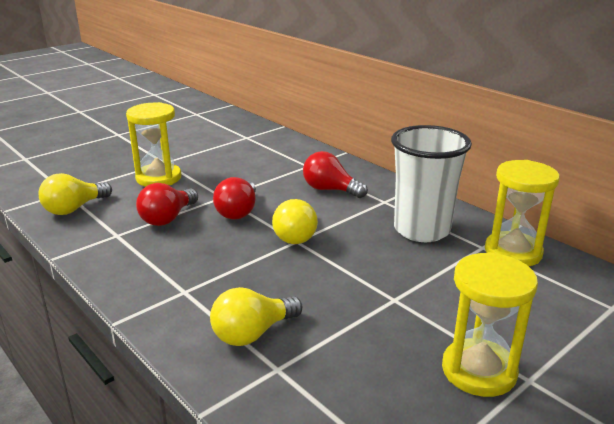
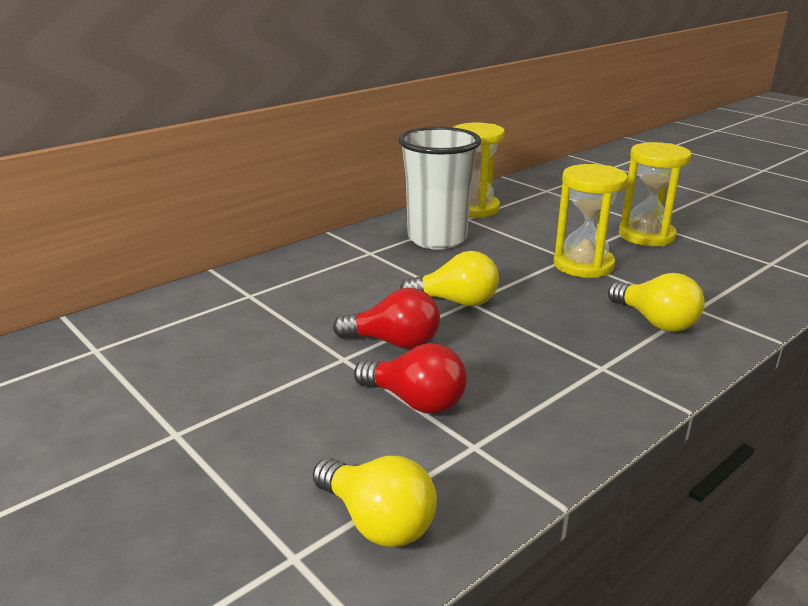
camera: 90 degrees left, 0 degrees up
yellow hourglass [126,102,181,187] -> yellow hourglass moved to [553,164,628,278]
red light bulb [303,151,368,198] -> none

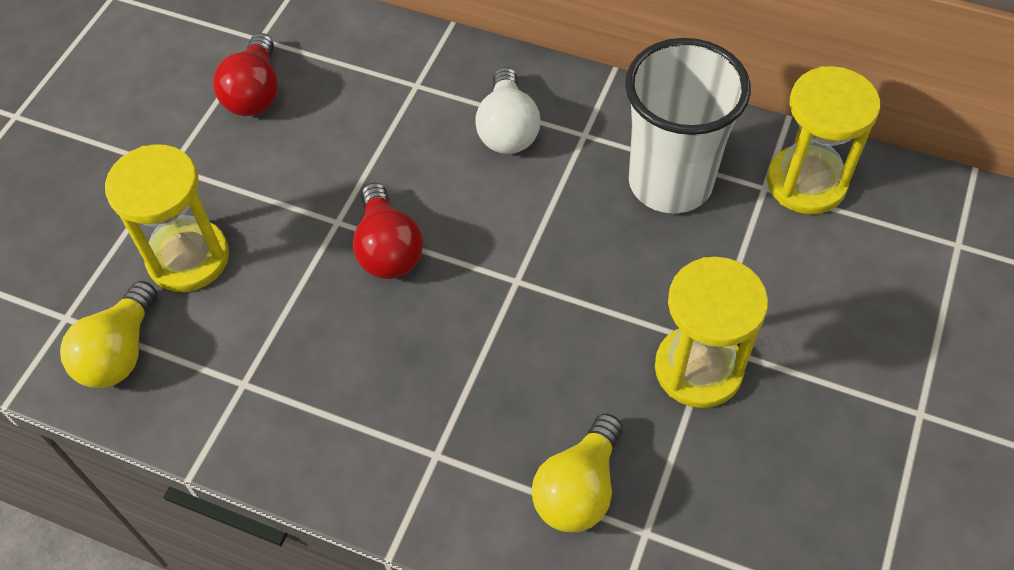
camera: 65 degrees right, 30 degrees up
red light bulb [354,343,467,414] -> red light bulb moved to [213,33,278,116]
yellow light bulb [400,251,499,306] -> none
yellow hourglass [619,142,692,246] -> yellow hourglass moved to [105,144,229,292]
none -> white light bulb [475,67,540,154]

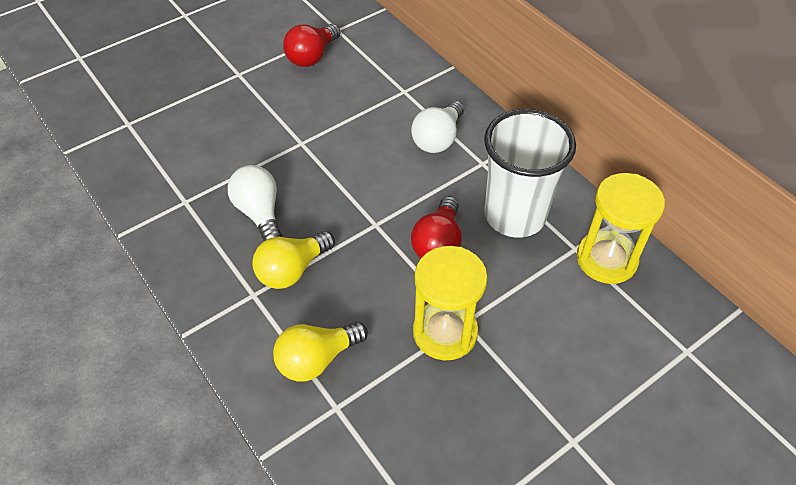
camera: 30 degrees right, 5 degrees down
yellow light bulb [60,281,157,388] -> yellow light bulb moved to [252,231,335,289]
yellow hourglass [105,144,229,292] -> none
red light bulb [353,183,423,279] -> red light bulb moved to [411,196,462,258]
none -> white light bulb [228,165,282,242]

